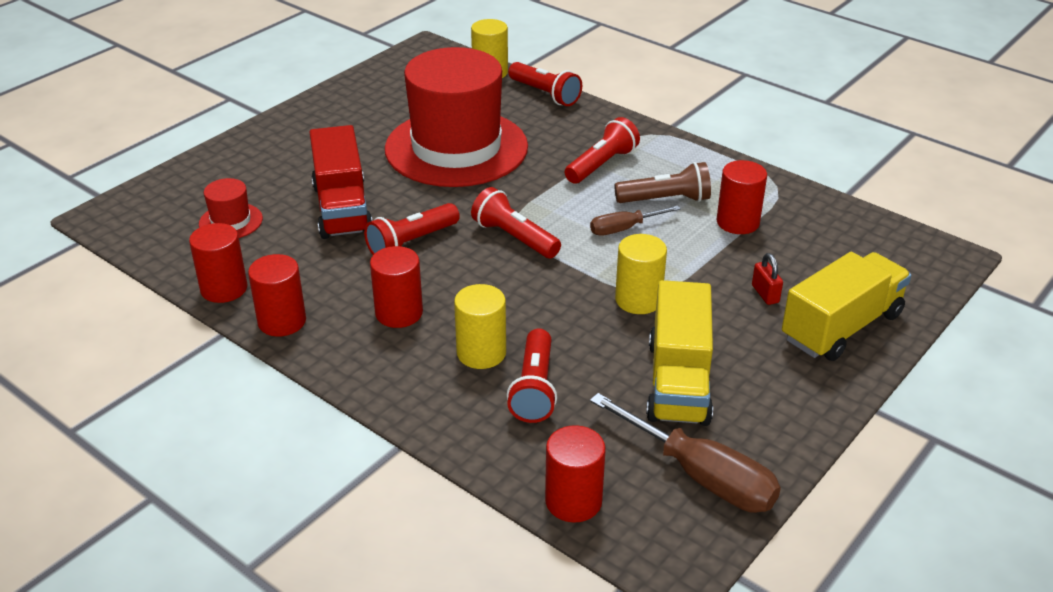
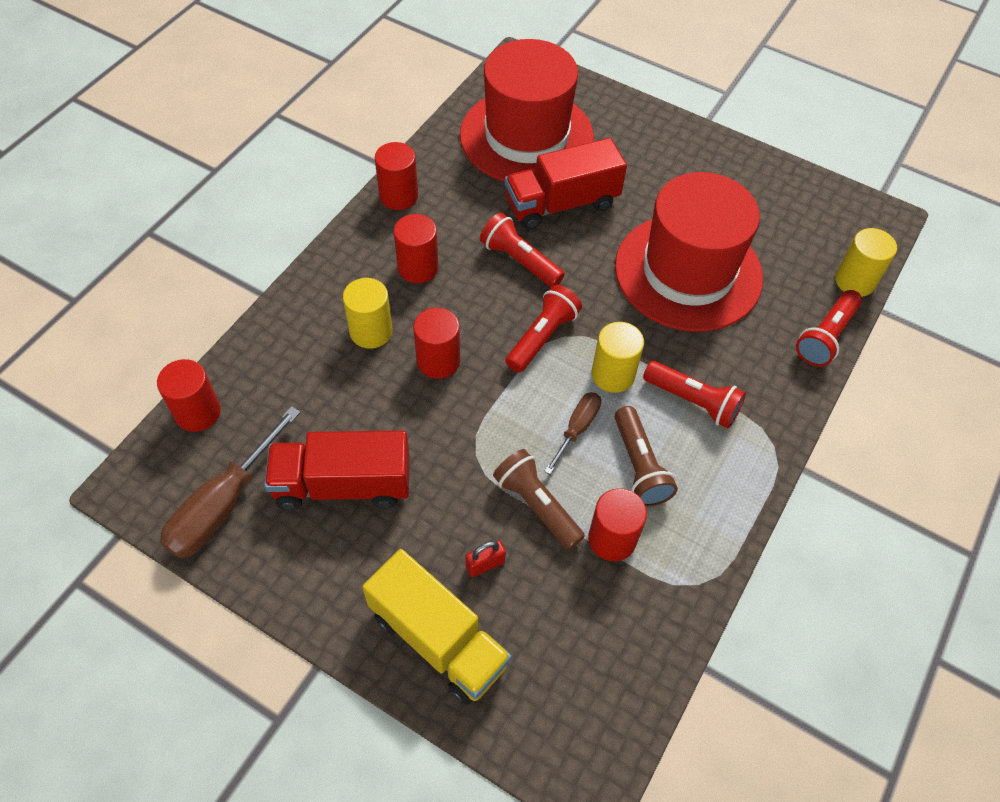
camera: 80 degrees right, 20 degrees up
red cylinder [189,223,248,303] -> red cylinder moved to [413,308,460,379]
red hat [199,178,263,238] -> red hat [460,39,594,182], size x2.49
red flashlight [507,329,557,423] -> none
brown screwdriver [590,206,681,236] -> brown screwdriver turned 60 degrees clockwise [544,392,601,474]
yellow cylinder [615,234,667,314] -> yellow cylinder moved to [592,322,644,393]
yellow truck [646,280,713,426] -> red truck [264,431,410,510]
none -> brown flashlight [493,449,585,550]

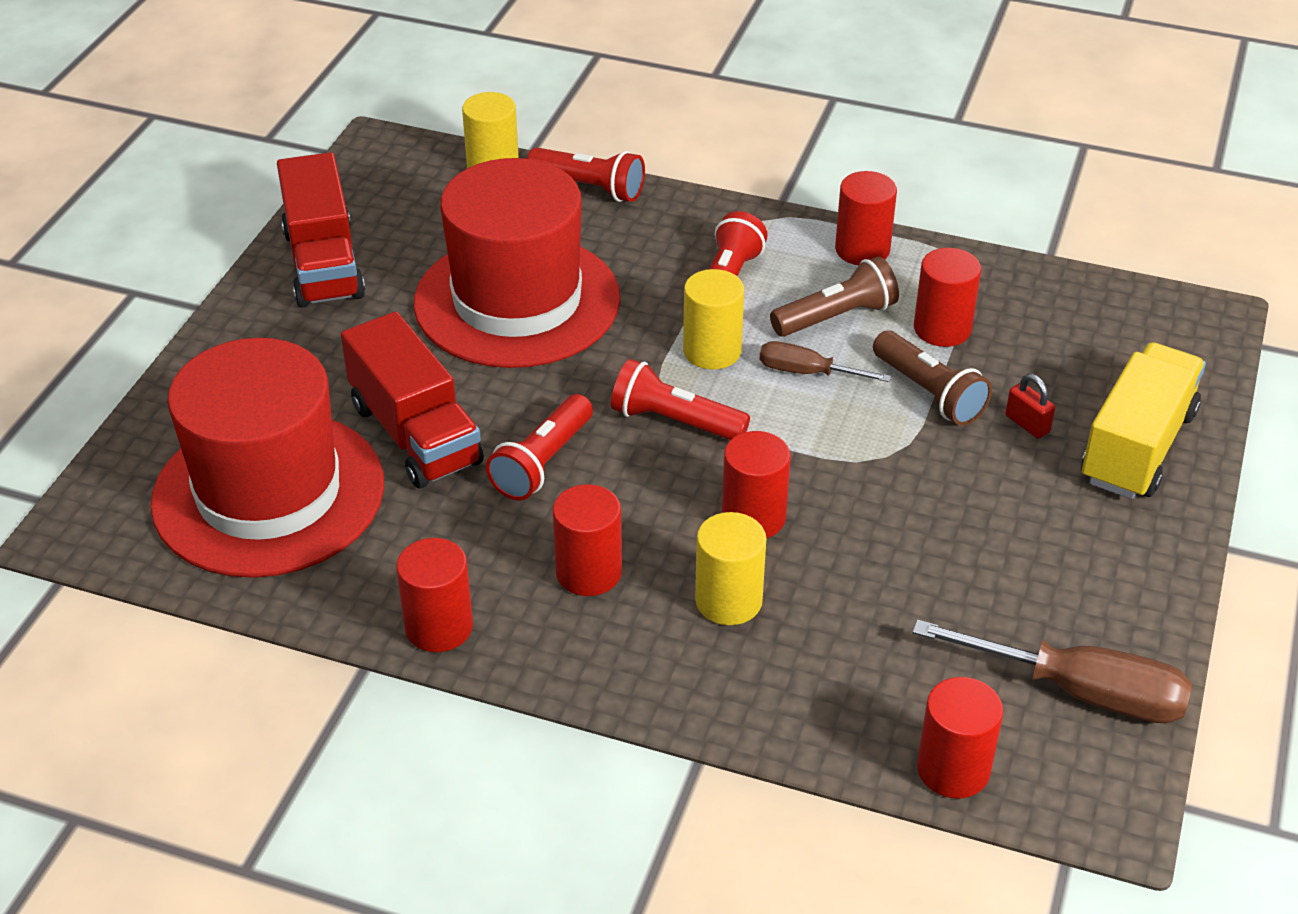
camera: 100 degrees left, 15 degrees down
red truck [264,431,410,510] -> red truck moved to [277,152,365,308]
brown flashlight [493,449,585,550] -> brown flashlight turned 75 degrees counterclockwise [873,331,992,426]
none -> red cylinder [835,171,897,265]

